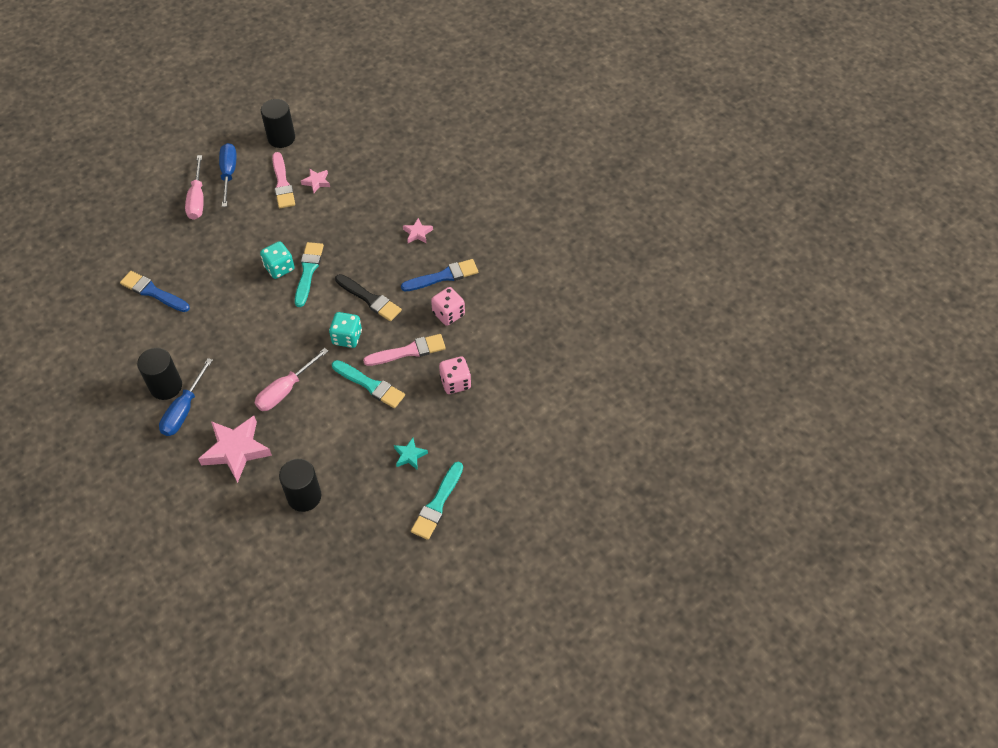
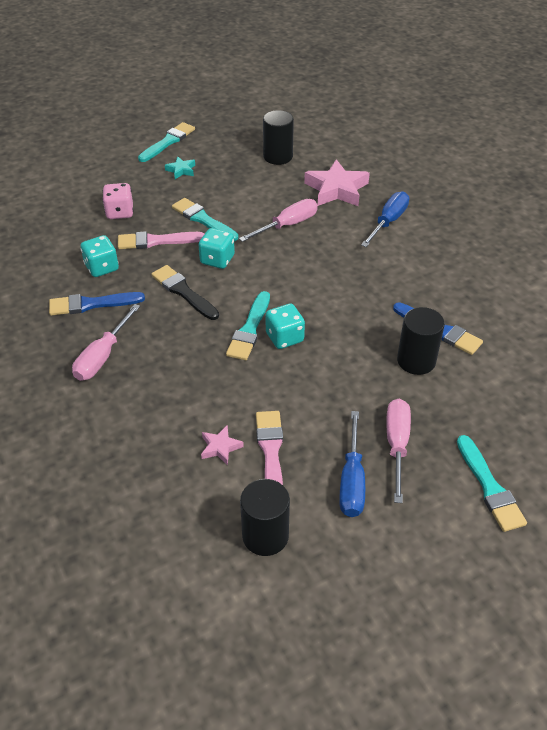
camera: 170 degrees left, 10 degrees down
black cylinder [137,348,182,400] -> black cylinder moved to [397,307,445,375]
pink star [403,218,433,243] -> pink screwdriver [72,304,140,381]
pink dice [431,287,465,326] -> turquoise dice [80,235,119,277]
none -> turquoise brush [457,435,527,532]

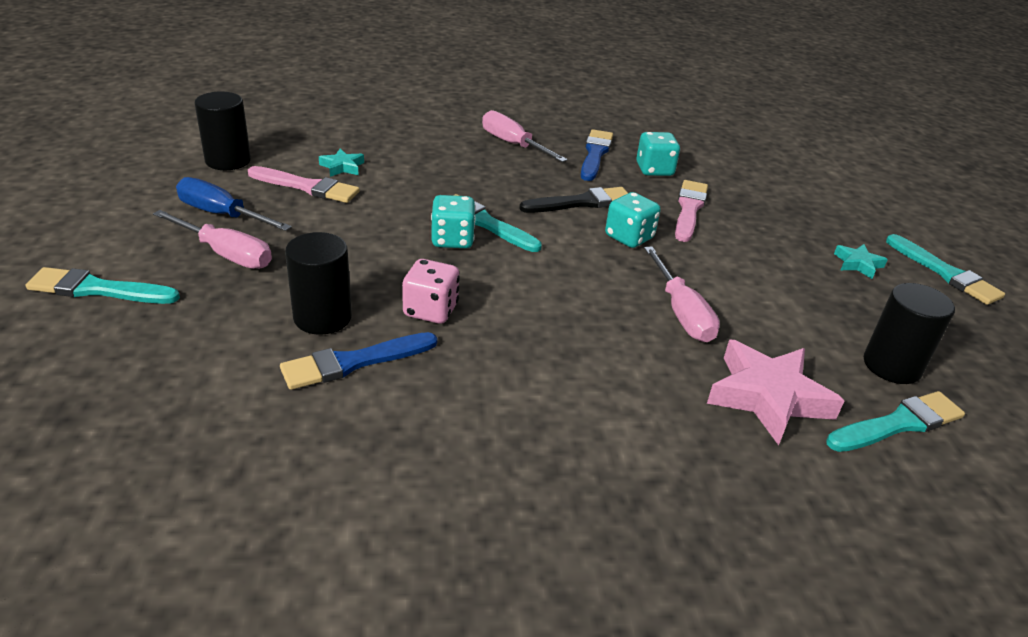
camera: 110 degrees right, 10 degrees down
pink dice [102,183,133,219] -> pink dice moved to [402,259,460,324]
turquoise brush [172,198,238,241] -> turquoise brush moved to [826,391,965,452]
pink star [201,425,244,465] -> turquoise star [319,148,364,177]
blue screwdriver [361,191,409,247] -> none

